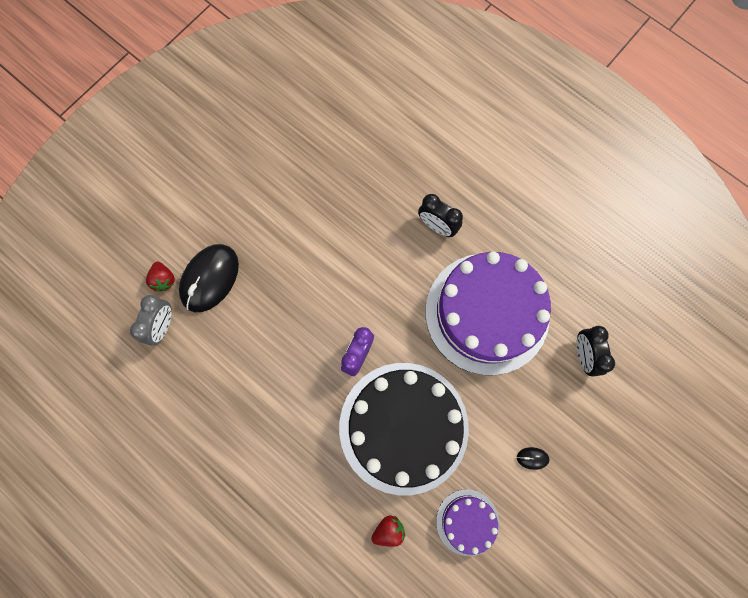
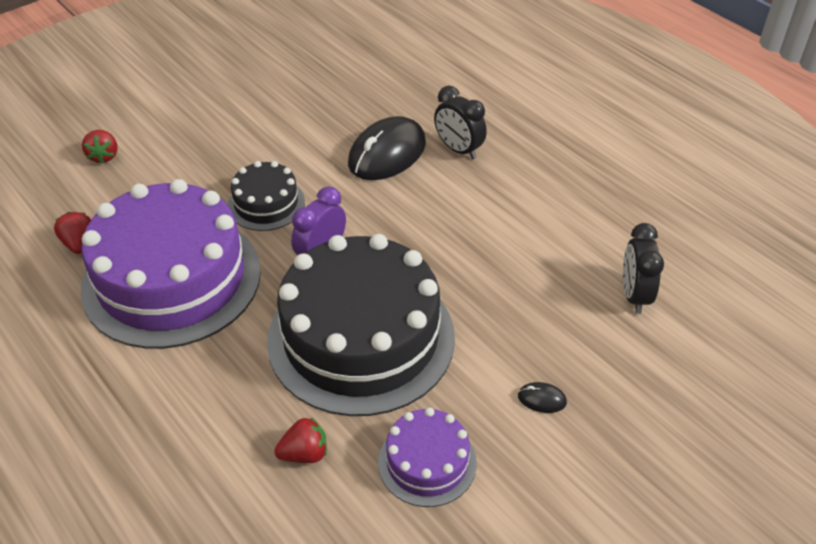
camera: 10 degrees right, 30 degrees down
grey clock [130,295,172,345] -> none
black mouse [179,244,239,312] -> black mouse moved to [348,116,426,180]
purple cake [426,252,551,375] -> purple cake moved to [81,179,261,349]
none -> red strawberry [54,212,91,254]
none -> black cake [228,161,305,231]

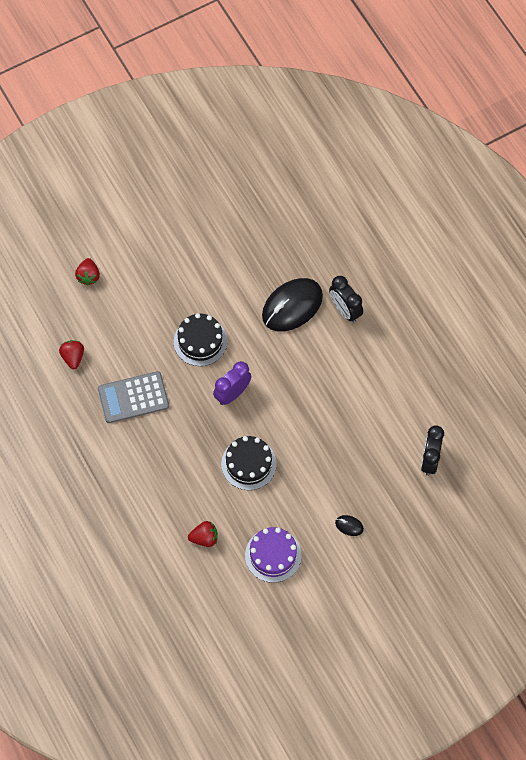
camera: 10 degrees right, 20 degrees up
purple cake [81,179,261,349] -> grey calculator [98,371,169,423]
black cake [267,234,455,416] -> black cake [221,436,277,490], size x0.47

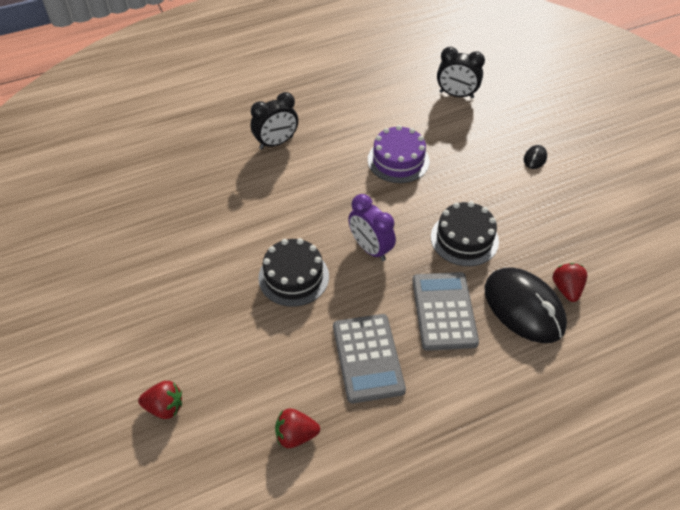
camera: 85 degrees left, 15 degrees down
purple cake [245,527,301,583] -> purple cake moved to [368,125,429,183]
black mouse [262,278,323,331] -> black mouse moved to [485,267,567,343]
none -> grey calculator [412,272,479,351]

